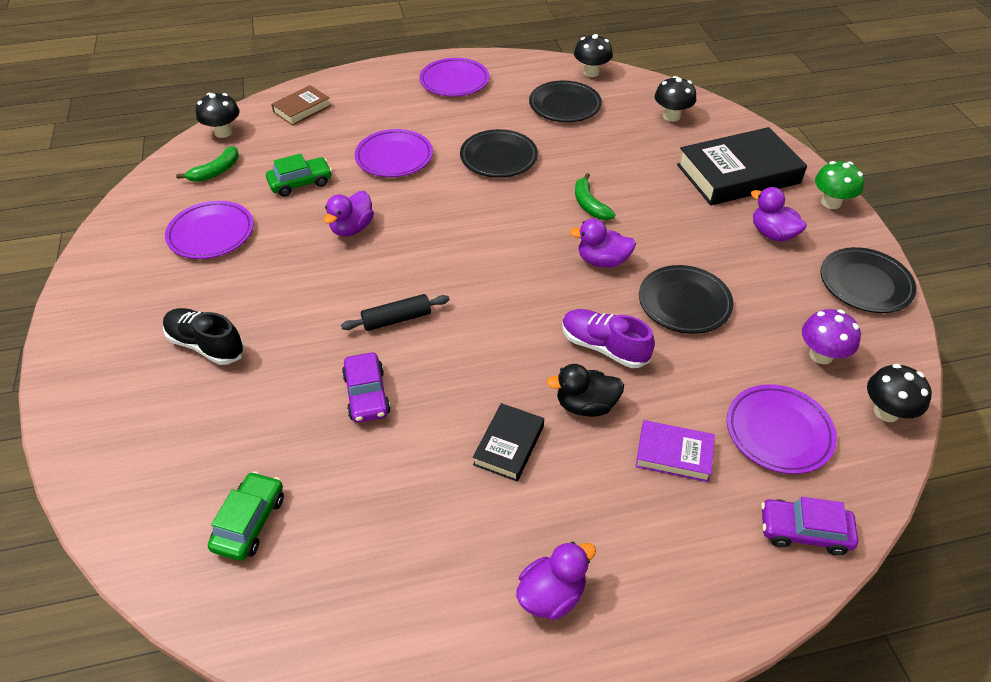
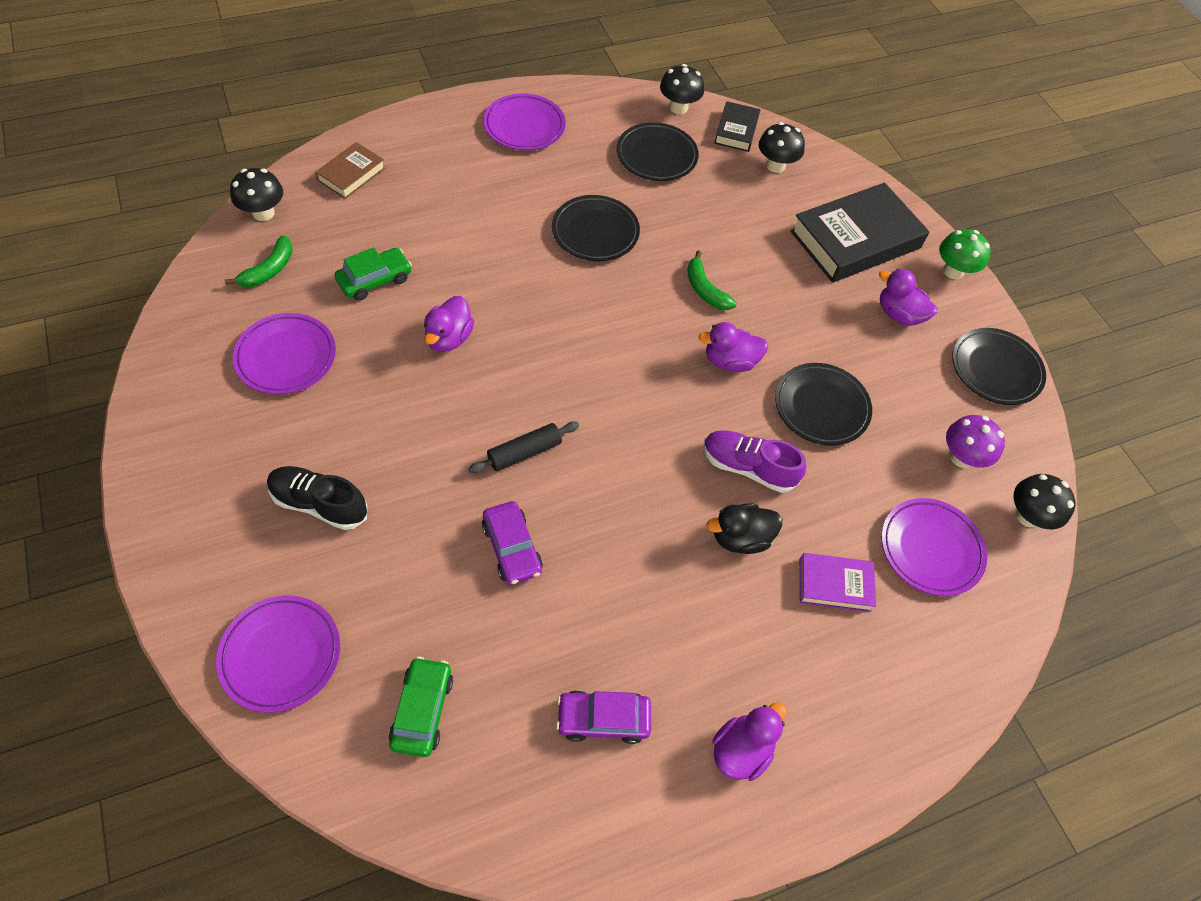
camera: 15 degrees left, 10 degrees up
purple plate [355,129,433,177] -> purple plate moved to [216,595,340,713]
black book [473,403,544,482] -> black book moved to [714,101,760,152]
purple car [761,497,858,556] -> purple car moved to [556,690,651,744]

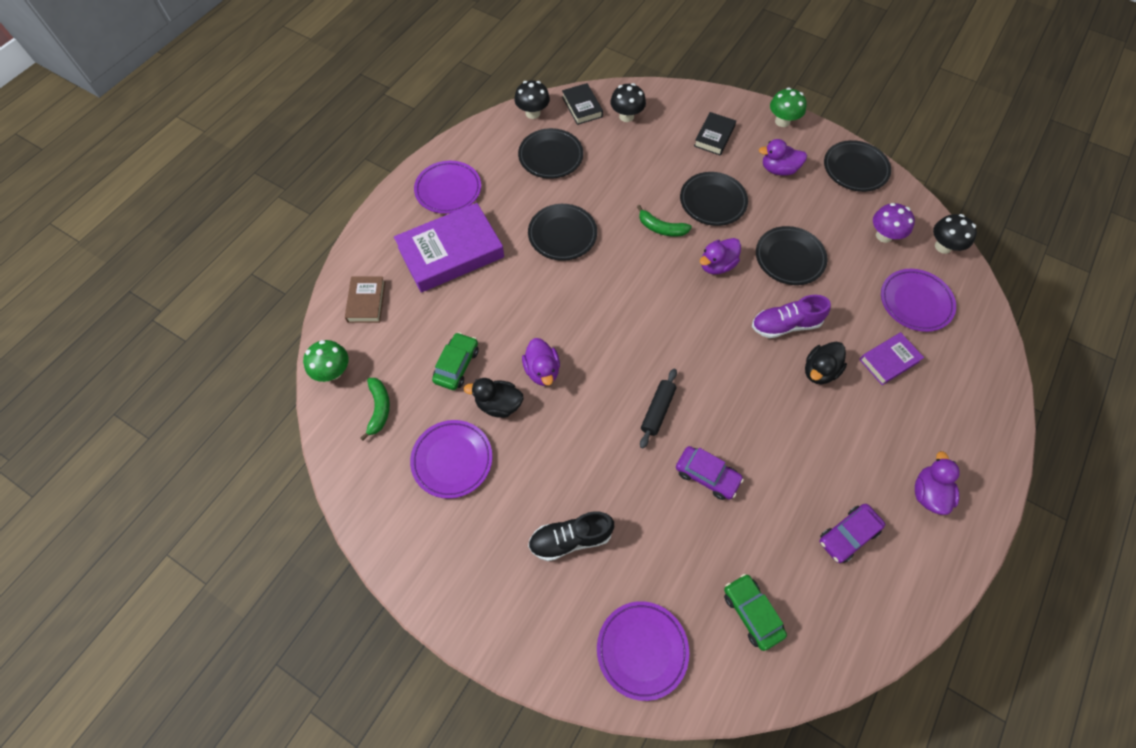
camera: 30 degrees left, 5 degrees up
black mushroom [230,168,283,221] -> green mushroom [303,340,348,382]
black book [790,183,929,283] -> black book [694,112,736,156], size x0.51
none -> purple book [394,203,504,293]
none -> black duck [464,378,524,418]
none -> black plate [680,172,748,226]

